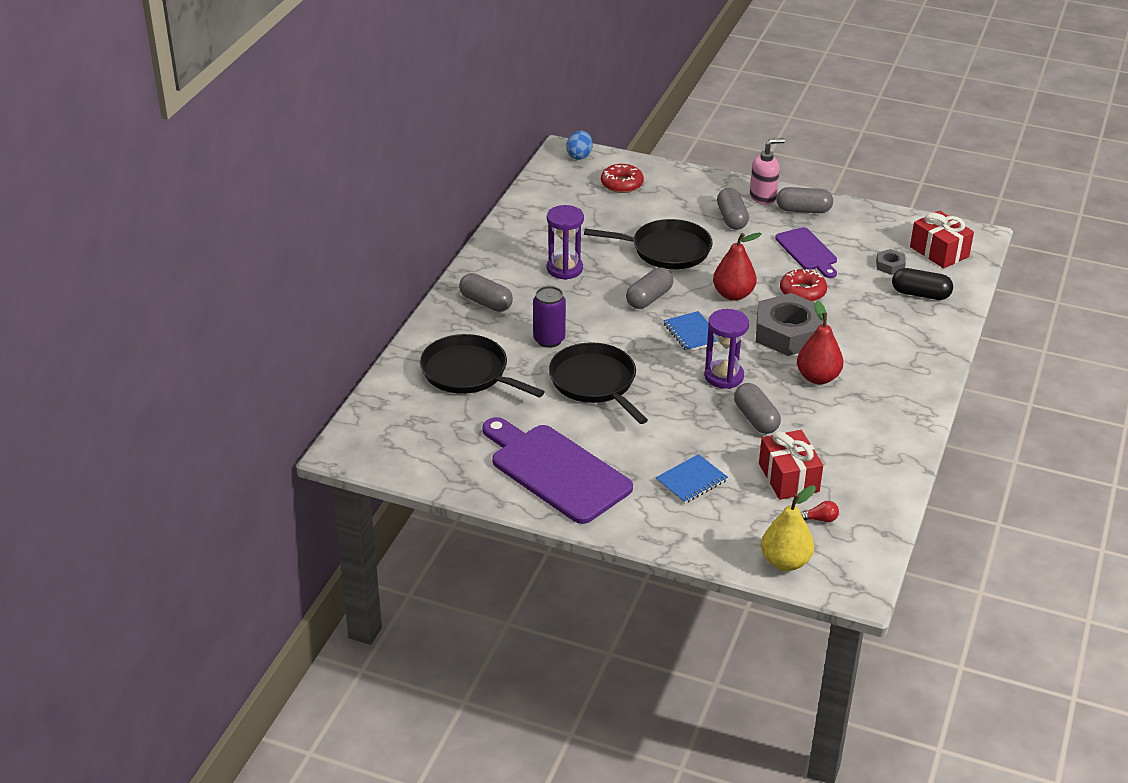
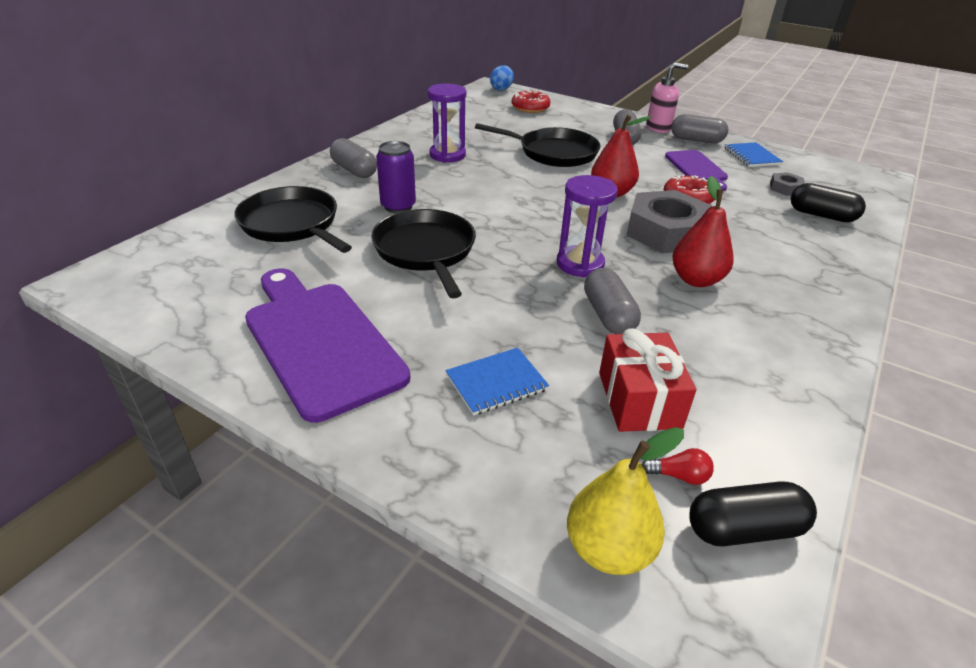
camera: 10 degrees right, 0 degrees up
grey capsule [626,268,673,309] -> none
blue notebook [663,311,719,352] -> blue notebook moved to [724,142,783,167]
red gift [910,211,974,269] -> none
none -> black capsule [689,481,817,546]

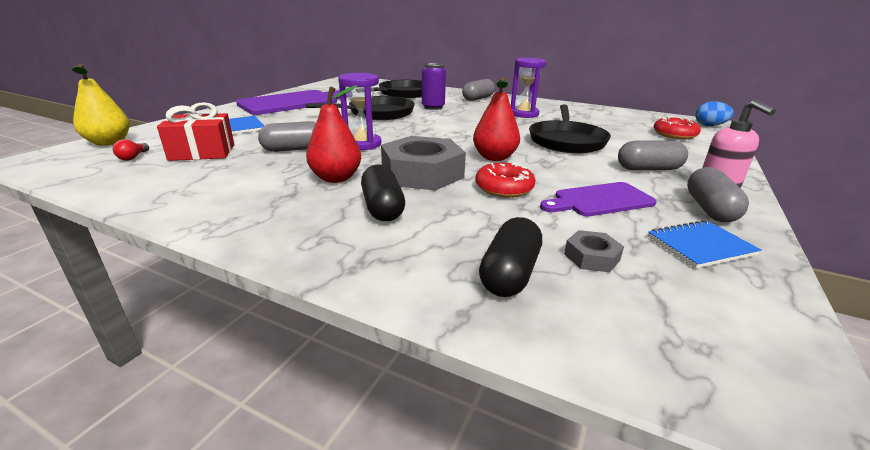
camera: 85 degrees right, 10 degrees down
black capsule [689,481,817,546] -> black capsule moved to [361,164,405,221]

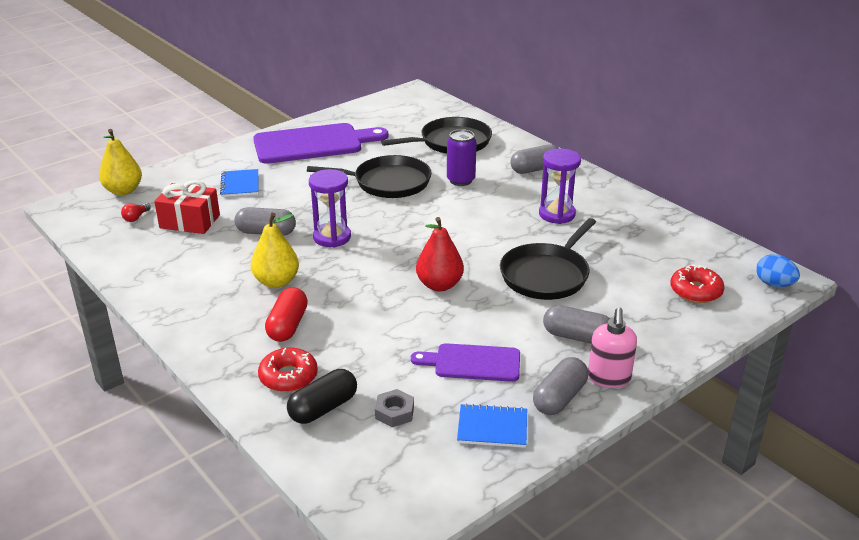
camera: 25 degrees right, 5 degrees up
red pear [306,85,361,183] -> yellow pear [251,213,299,288]
black capsule [361,164,405,221] -> red capsule [265,287,308,342]
grey nut [381,136,466,191] -> none
red donut [475,162,536,197] -> red donut moved to [258,348,318,392]

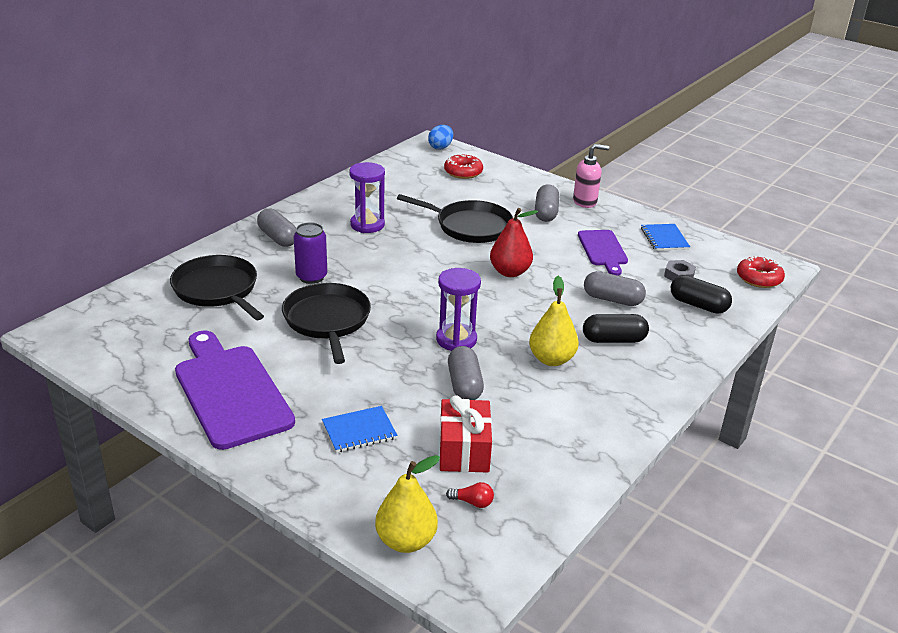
camera: 105 degrees left, 0 degrees up
red donut [258,348,318,392] -> red donut moved to [737,256,785,288]
red capsule [265,287,308,342] -> black capsule [583,314,649,343]
grey capsule [533,357,588,415] -> grey capsule moved to [584,271,646,306]

